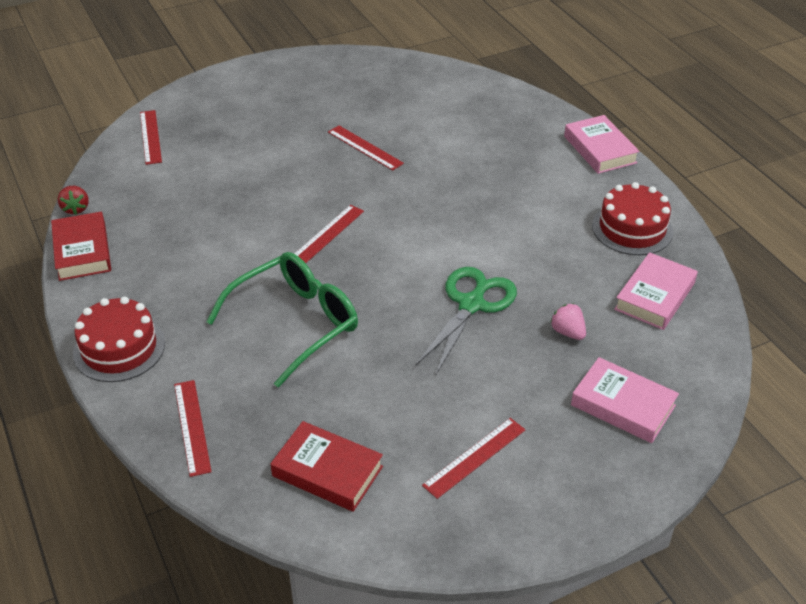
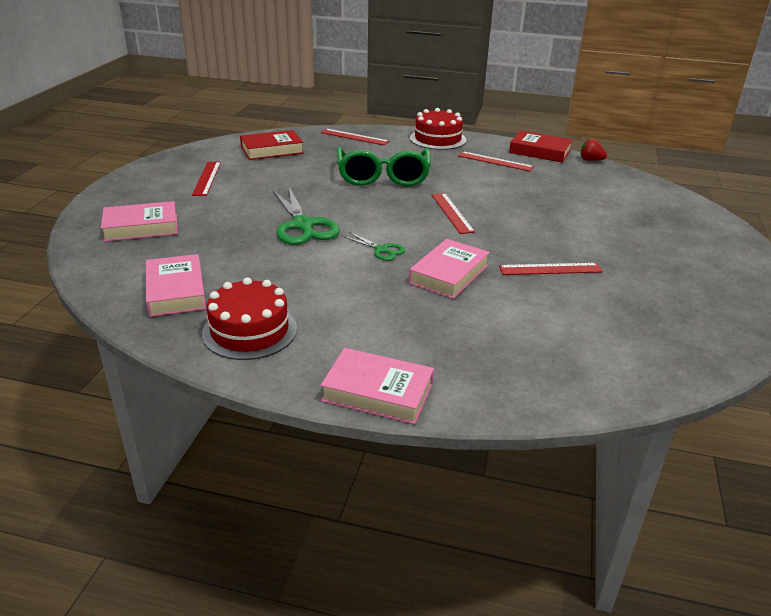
camera: 130 degrees right, 10 degrees down
red ruler [140,110,162,165] -> red ruler moved to [458,151,534,171]
pink strawberry [551,304,586,340] -> none
none -> green scissors [343,232,405,261]
none -> pink book [409,239,490,299]

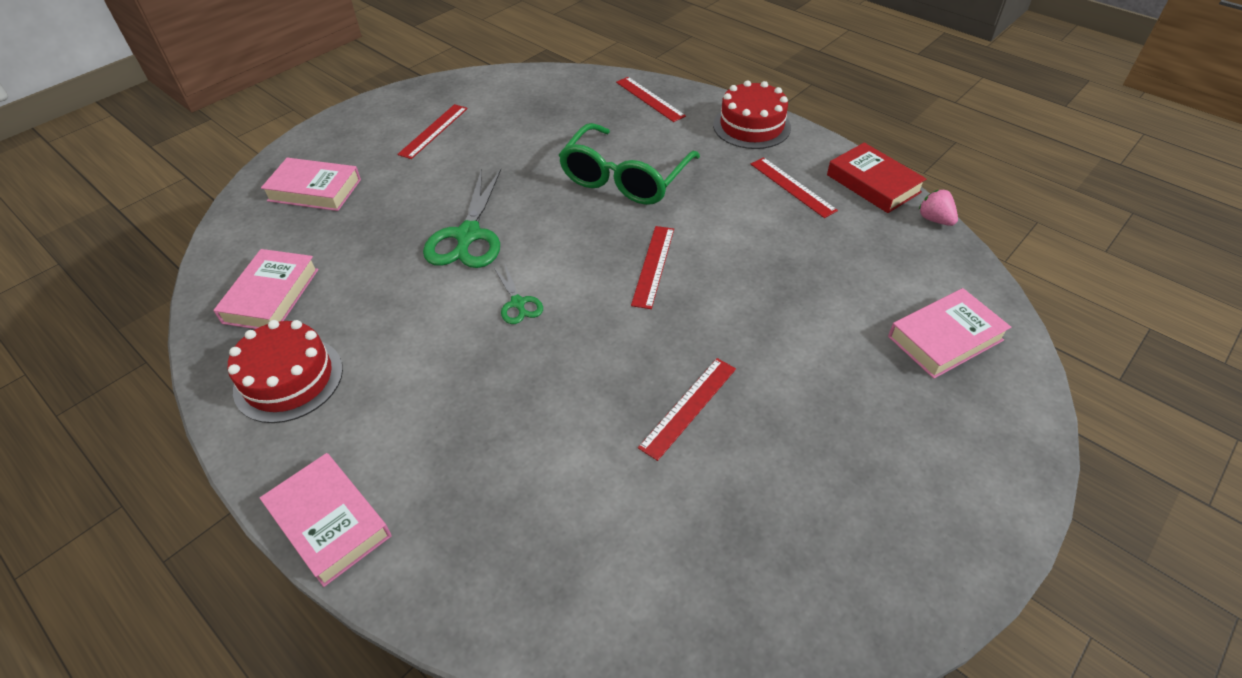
camera: 30 degrees right, 15 degrees up
red book [240,130,303,160] -> none
pink book [409,239,490,299] -> pink book moved to [888,288,1011,379]
red ruler [499,263,603,275] -> red ruler turned 75 degrees counterclockwise [638,358,736,461]
red strawberry [581,138,607,161] -> pink strawberry [919,190,958,226]

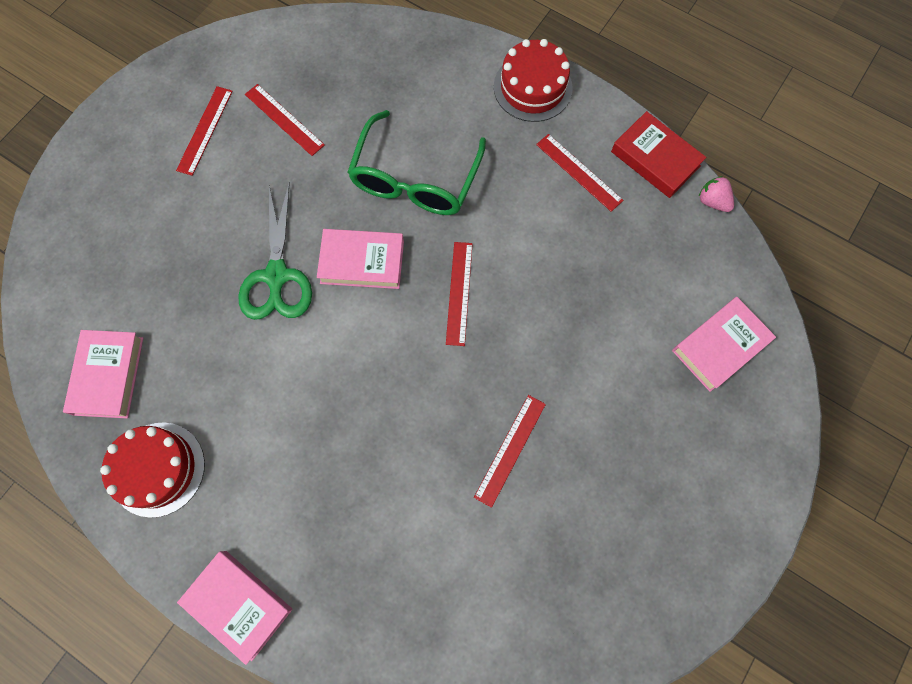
camera: 10 degrees left, 25 degrees up
pink book [261,158,361,211] -> pink book moved to [317,229,404,289]
green scissors [494,264,543,324] -> none
red ruler [616,77,686,122] -> red ruler moved to [245,84,325,156]

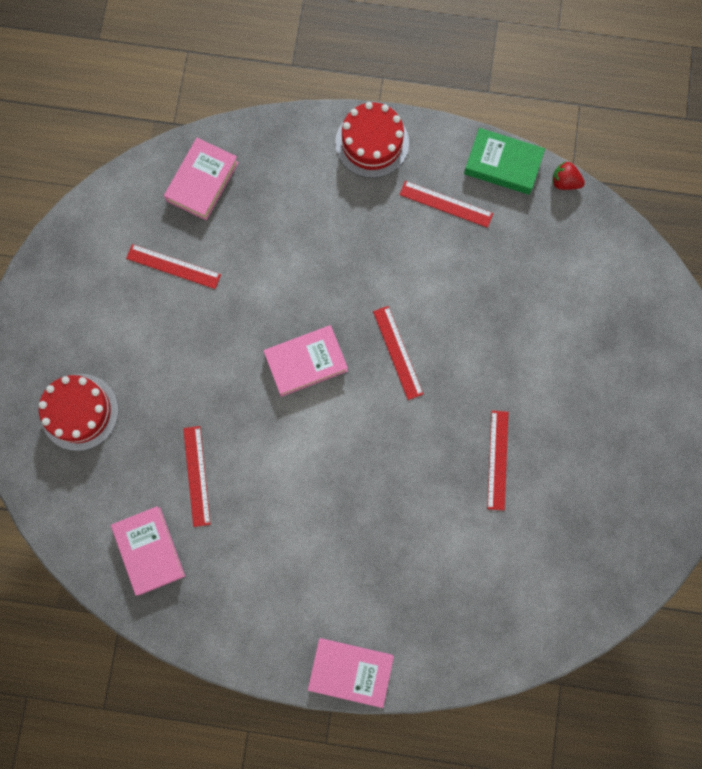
camera: 25 degrees left, 5 degrees up
red cake [100,422,205,518] -> red cake moved to [39,374,119,451]
red ruler [176,86,233,176] -> red ruler moved to [183,426,211,527]
green scissors [238,182,312,320] -> none
green glasses [348,110,486,215] -> none
red book [611,111,706,198] -> green book [464,128,545,195]
pink book [672,297,776,392] -> pink book moved to [164,138,239,220]
pink strawberry [699,176,734,212] -> red strawberry [552,162,585,190]

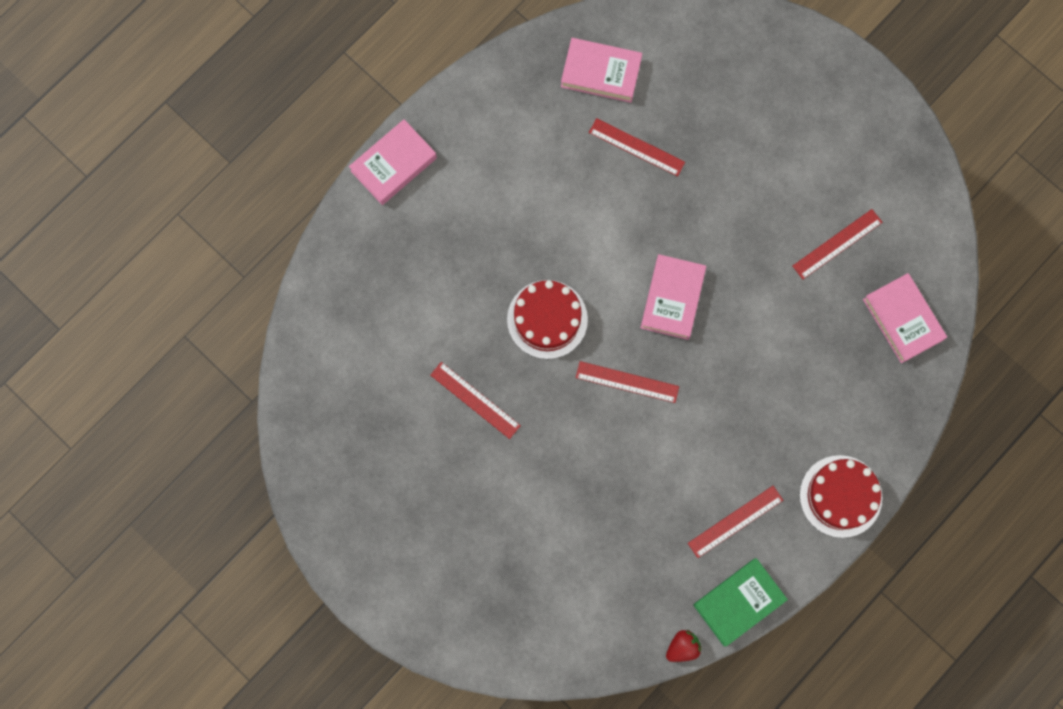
camera: 125 degrees right, 0 degrees up
red cake [39,374,119,451] -> red cake moved to [507,280,588,359]

